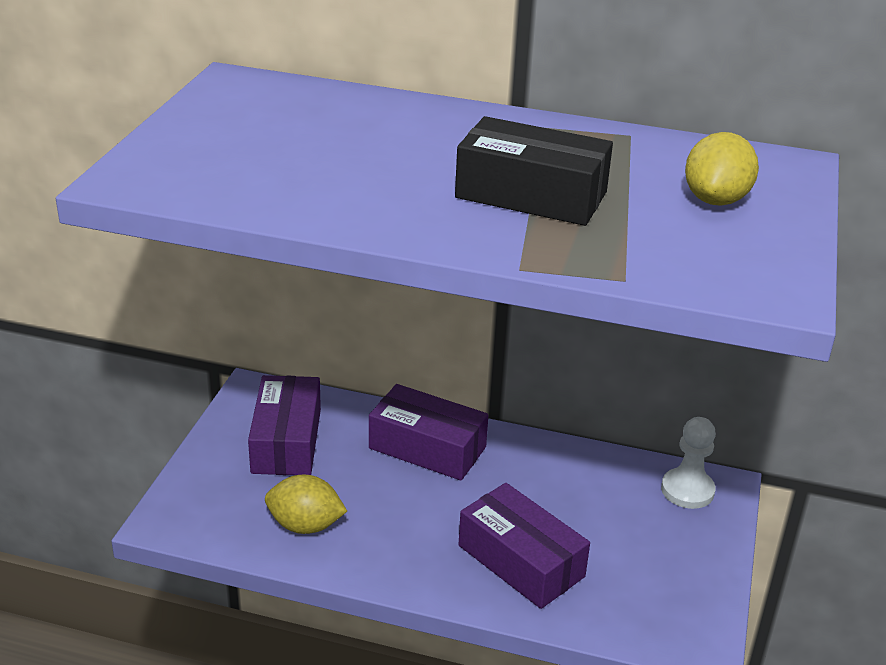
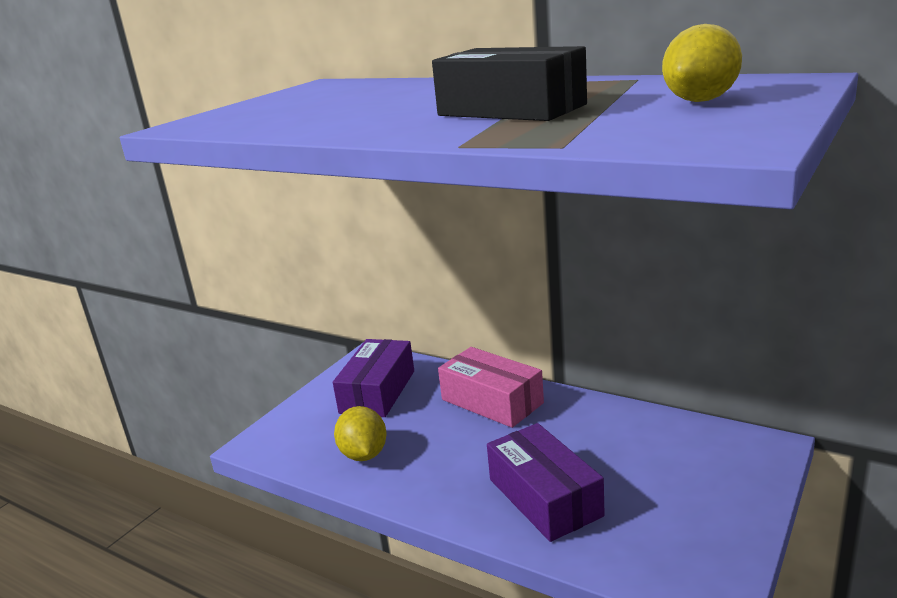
camera: 20 degrees right, 10 degrees down
yellow lemon [265,474,347,534] -> yellow lemon turned 45 degrees clockwise [334,406,387,461]
purple box [369,384,488,481] -> pink box [438,347,544,428]
white pawn [661,417,716,509] -> none

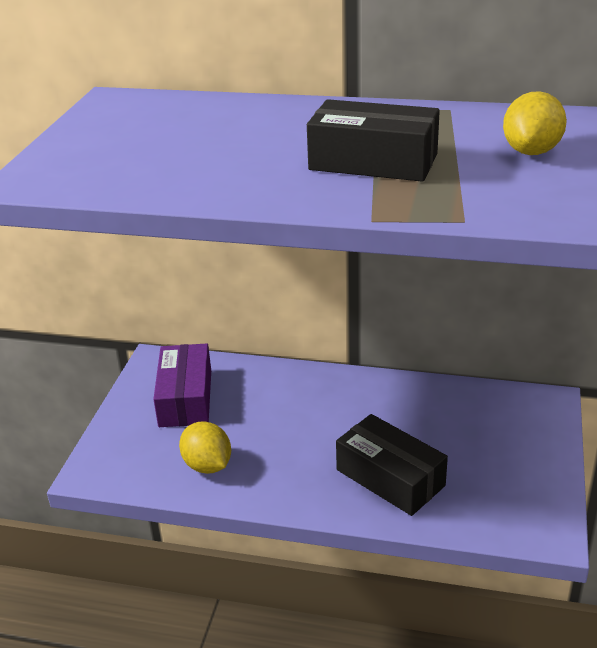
camera: 20 degrees left, 10 degrees up
pink box [438,347,544,428] -> none
purple box [487,423,605,542] -> black box [336,414,448,516]

